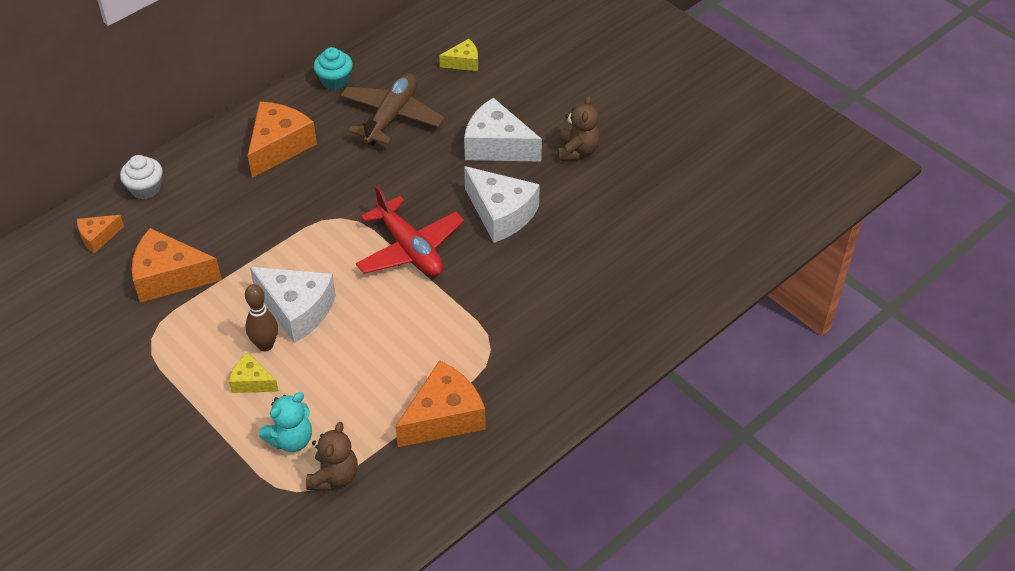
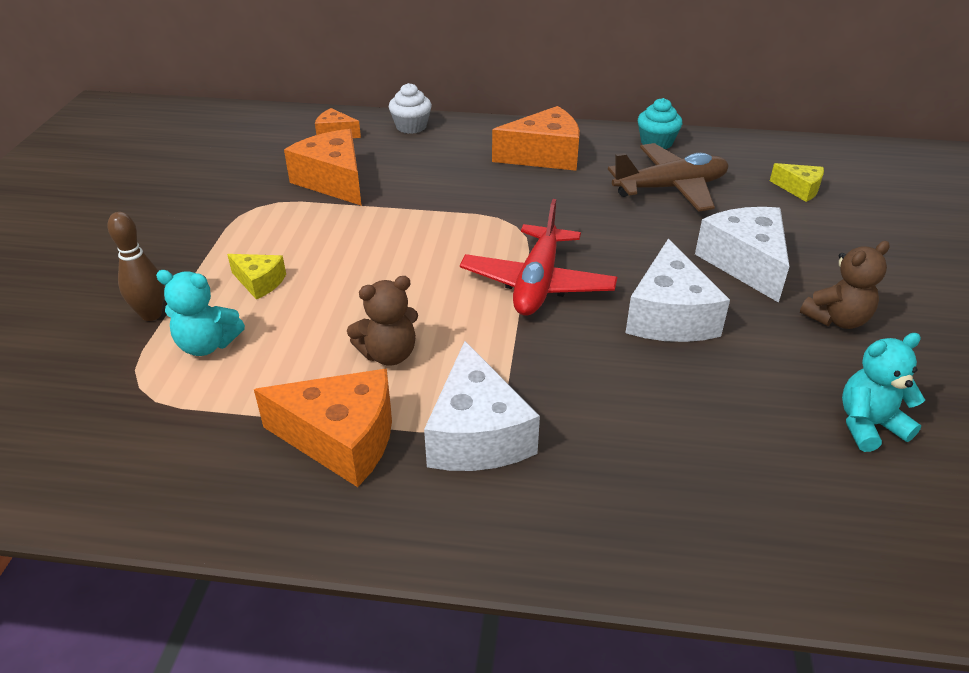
camera: 50 degrees right, 10 degrees down
yellow cheese [229,353,279,393] -> yellow cheese turned 135 degrees clockwise [227,254,286,300]
brown bowling pin [245,284,278,352] -> brown bowling pin moved to [108,212,164,321]
white cheese [250,267,336,343] -> white cheese moved to [424,341,540,471]
brown teddy bear [306,422,358,490] -> brown teddy bear moved to [347,276,418,366]
none -> turquoise teddy bear [842,333,925,452]

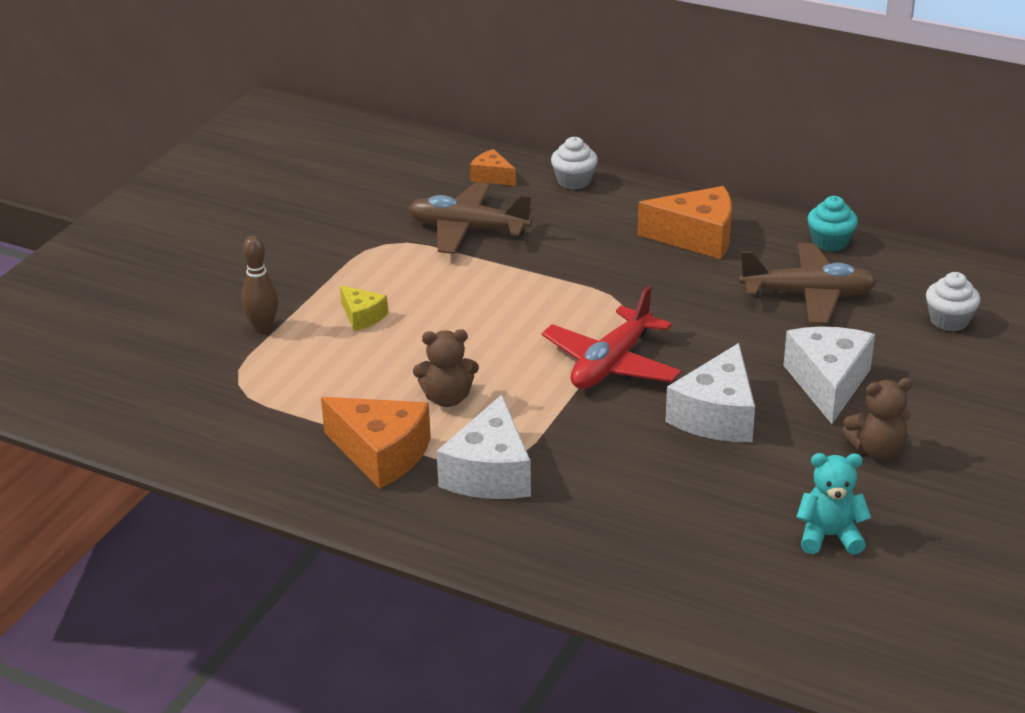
camera: 20 degrees right, 5 degrees down
turquoise teddy bear [156,270,245,356] -> none
orange cheese [284,129,362,206] -> brown plane [408,182,533,254]
yellow cheese [770,163,824,202] -> white cupcake [926,272,980,331]

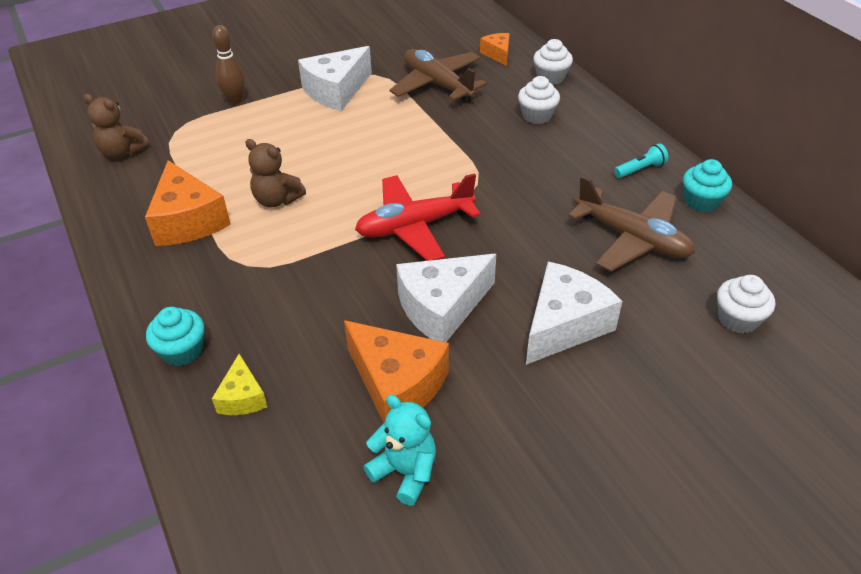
camera: 35 degrees right, 10 degrees up
yellow cheese [340,285,388,331] -> yellow cheese moved to [212,354,267,415]
white cheese [437,394,531,499] -> white cheese moved to [298,46,372,111]
orange cheese [638,186,732,259] -> orange cheese moved to [344,320,449,423]
brown teddy bear [841,378,912,459] -> brown teddy bear moved to [83,94,149,159]
none -> turquoise cupcake [146,307,204,366]
none -> white cupcake [518,76,560,124]
none -> turquoise flashlight [614,144,669,178]

